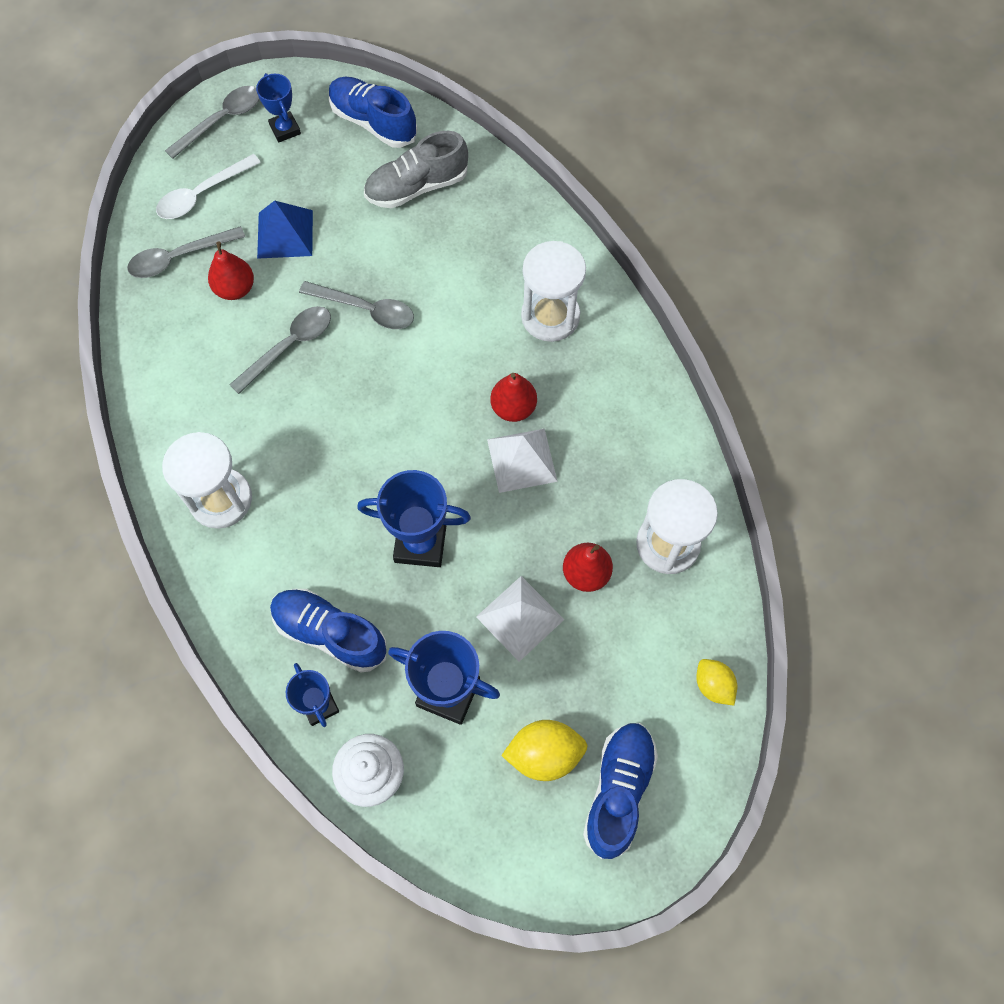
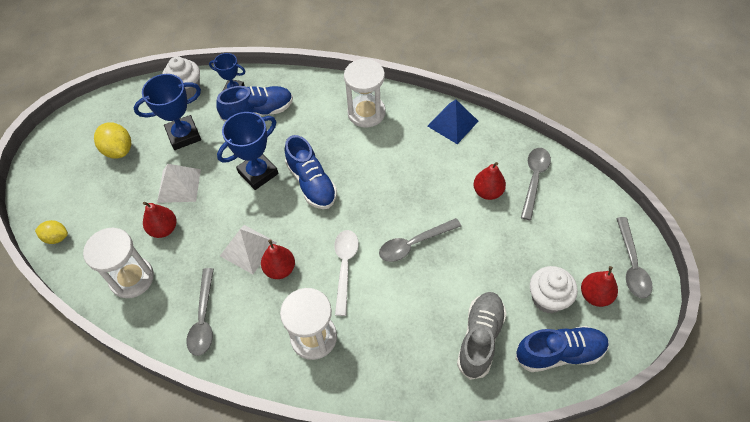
camera: 135 degrees right, 10 degrees down
white spoon [156,154,261,219] -> white spoon moved to [334,230,359,316]
grey spoon [229,306,331,394] -> grey spoon moved to [187,268,214,356]
blue trophy [256,73,301,142] -> red pear [581,266,618,307]
blue pyramid [257,201,313,259] -> blue pyramid moved to [428,100,478,144]
yellow lemon [501,720,588,781] -> yellow lemon turned 75 degrees counterclockwise [94,122,131,159]
blue shoe [583,723,658,860] -> blue shoe moved to [285,135,337,209]
none -> white cupcake [530,266,578,313]

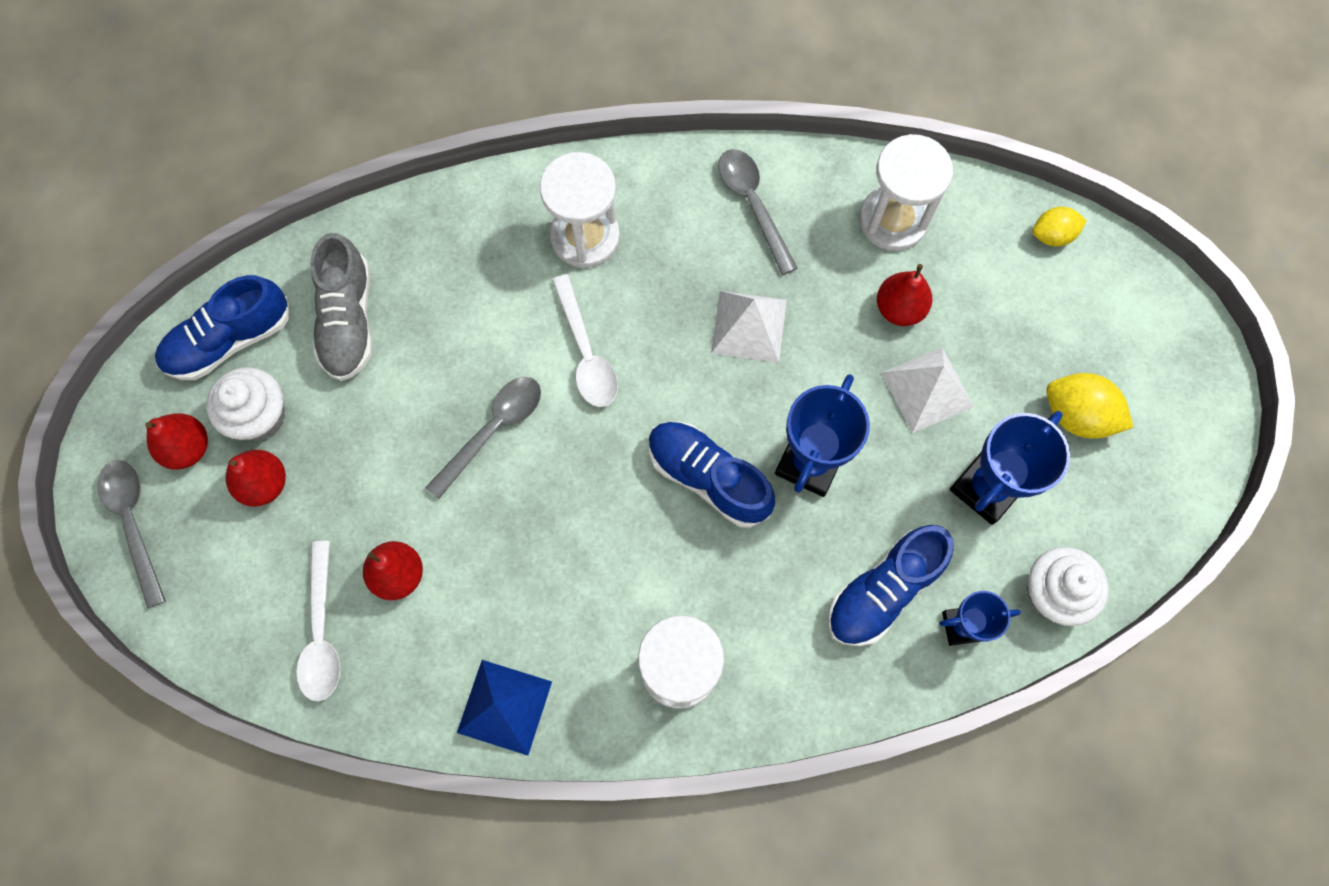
camera: 155 degrees right, 15 degrees up
red pear [261,239,295,279] -> red pear moved to [226,450,286,507]
grey spoon [521,148,551,220] -> white spoon [296,541,340,702]

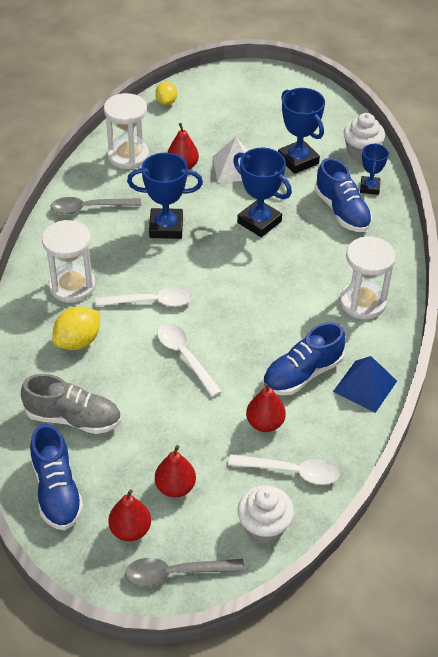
camera: 75 degrees left, 25 degrees down
white cupcake [207,367,285,440] -> white cupcake moved to [237,485,294,544]
grey spoon [425,377,541,499] -> white spoon [157,323,222,397]
blue shoe [649,421,775,528] -> blue shoe moved to [262,322,346,395]
white pyramid [711,291,787,363] -> blue trophy [127,153,203,239]
yellow lemon [1046,373,1133,439] -> yellow lemon moved to [52,306,100,350]

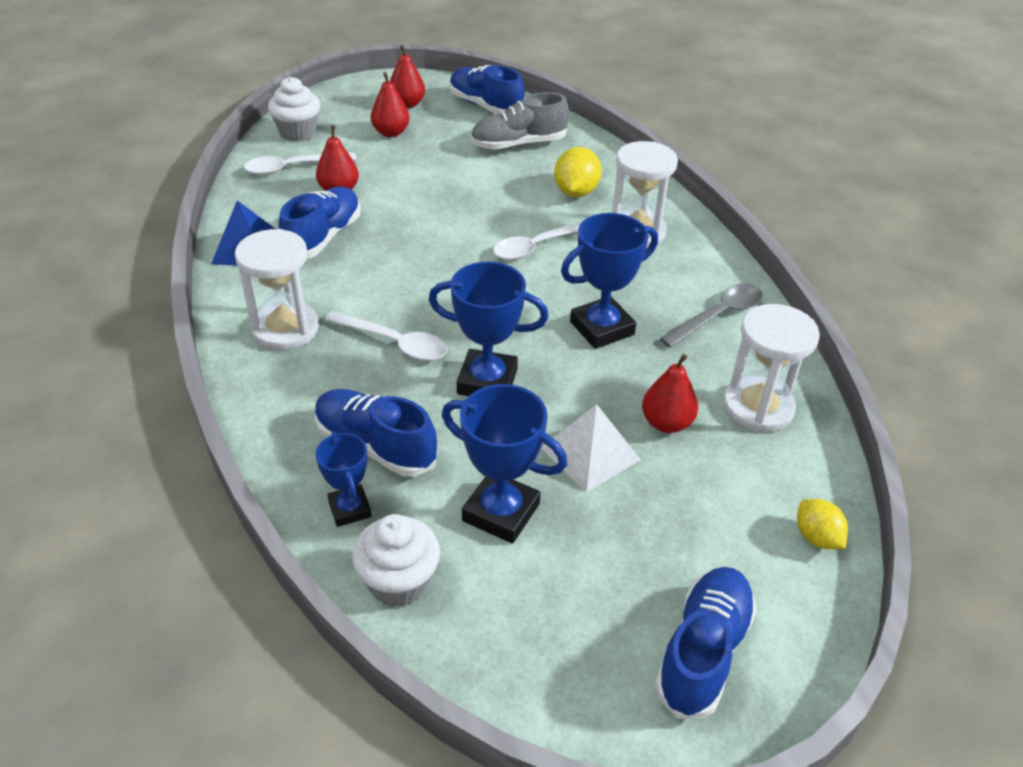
camera: 150 degrees right, 5 degrees down
grey spoon [125,558,245,587] -> none
white spoon [157,323,222,397] -> white spoon moved to [324,311,447,361]
none -> blue shoe [655,567,757,719]

